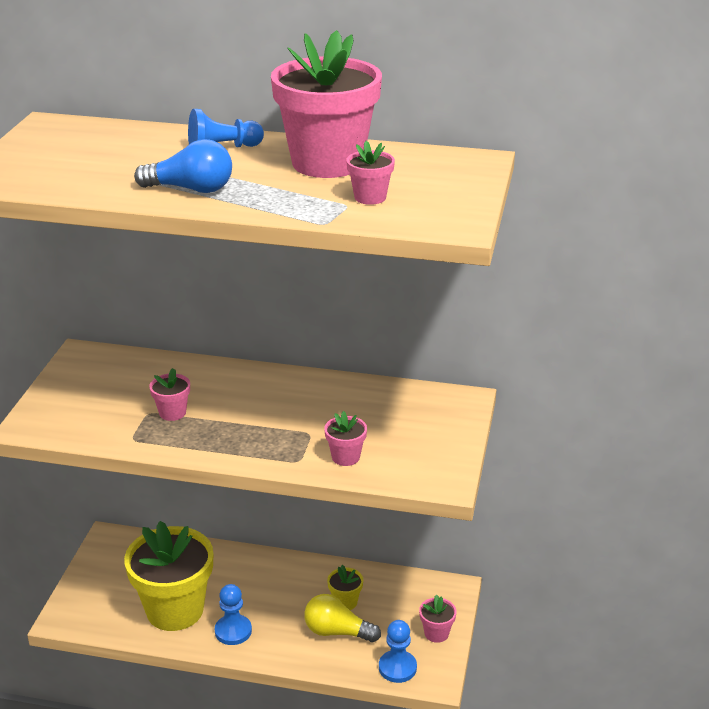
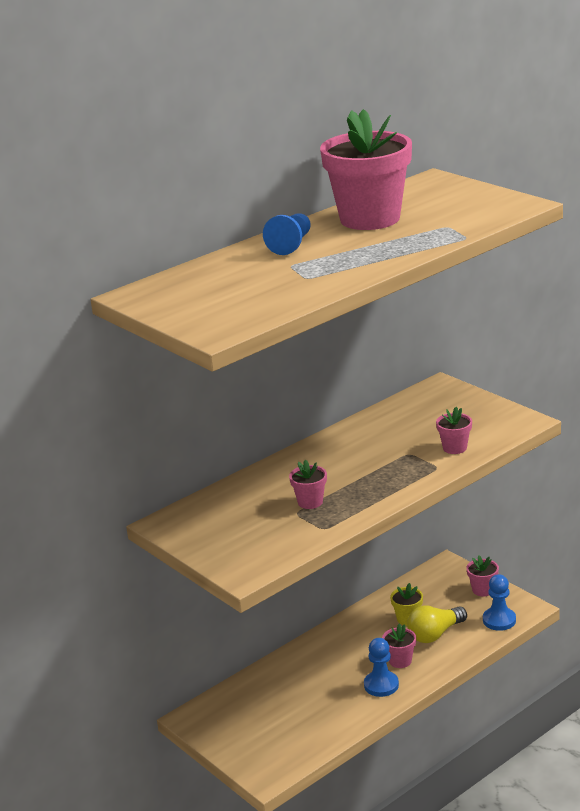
camera: 50 degrees left, 5 degrees down
yellow flower pot [124,521,213,631] -> none
blue light bulb [134,139,232,193] -> none
pink flower pot [346,141,395,205] -> pink flower pot moved to [382,623,416,668]

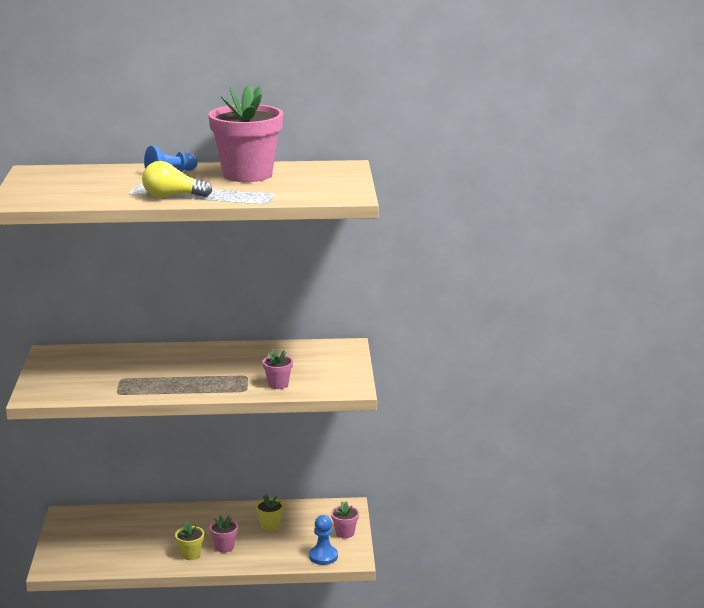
camera: 35 degrees right, 5 degrees down
pink flower pot [289,460,327,509] -> none
blue pawn [364,638,399,697] -> yellow flower pot [175,522,204,560]
yellow light bulb [407,605,467,643] -> yellow light bulb moved to [142,161,212,197]

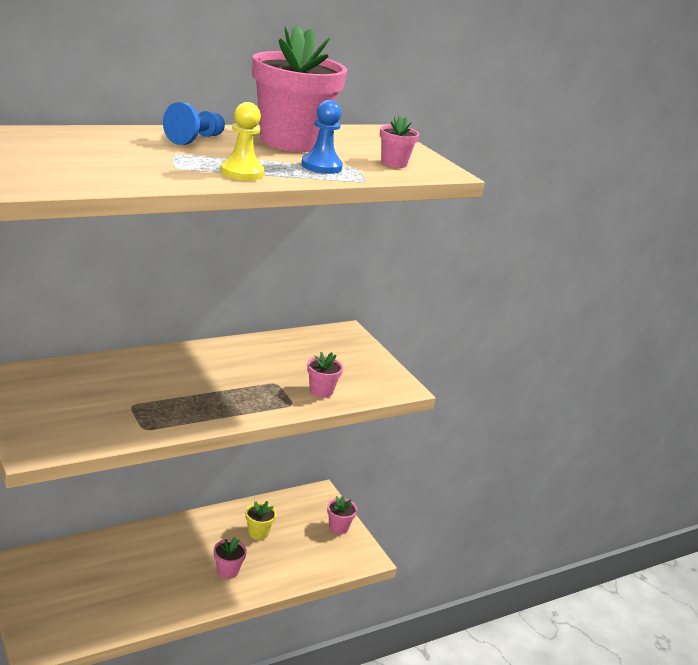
camera: 30 degrees left, 5 degrees up
yellow light bulb [142,161,212,197] -> yellow pawn [220,102,264,181]
yellow flower pot [175,522,204,560] -> none
blue pawn [309,515,338,565] -> blue pawn moved to [301,100,343,174]
none -> pink flower pot [380,115,419,168]

